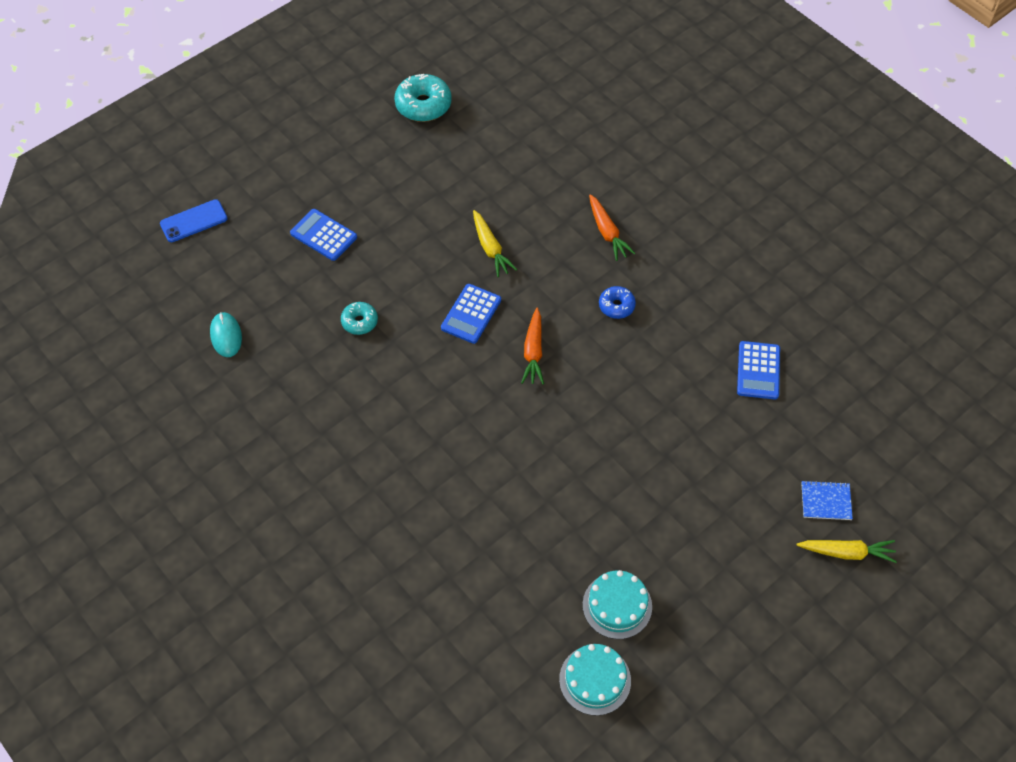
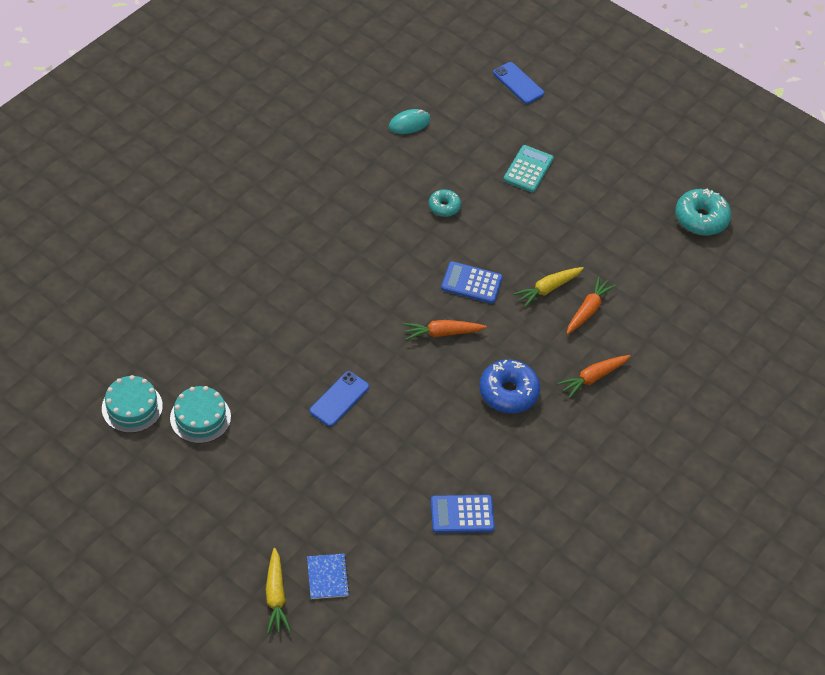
camera: 75 degrees right, 5 degrees down
blue calculator [290,209,357,261] -> turquoise calculator [503,145,554,192]
blue donut [599,286,636,319] -> blue donut [479,359,540,414], size x1.71
none -> blue phone [309,371,369,427]
none -> orange carrot [567,276,616,335]

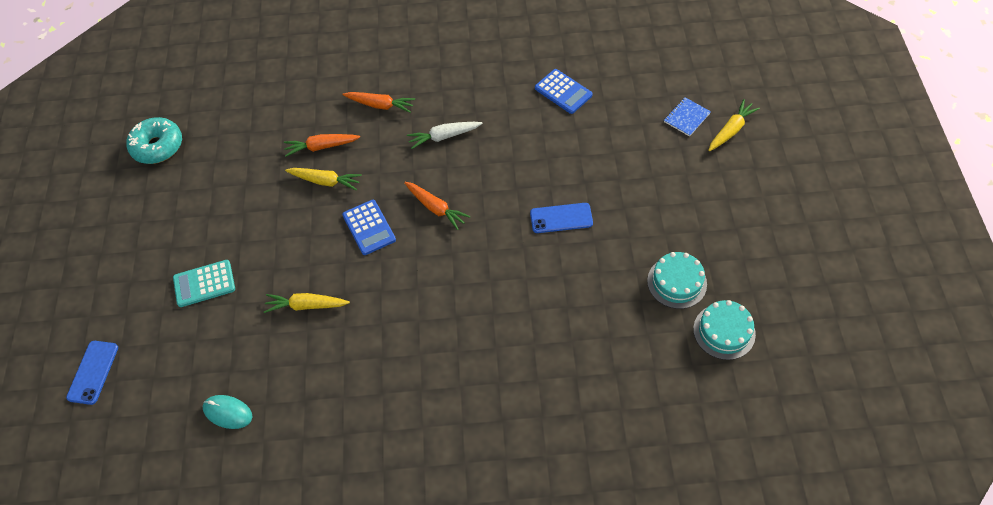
camera: 125 degrees left, 5 degrees up
turquoise donut [429,189,461,217] -> yellow carrot [264,293,350,313]
blue donut [479,359,540,414] -> white carrot [407,122,482,149]

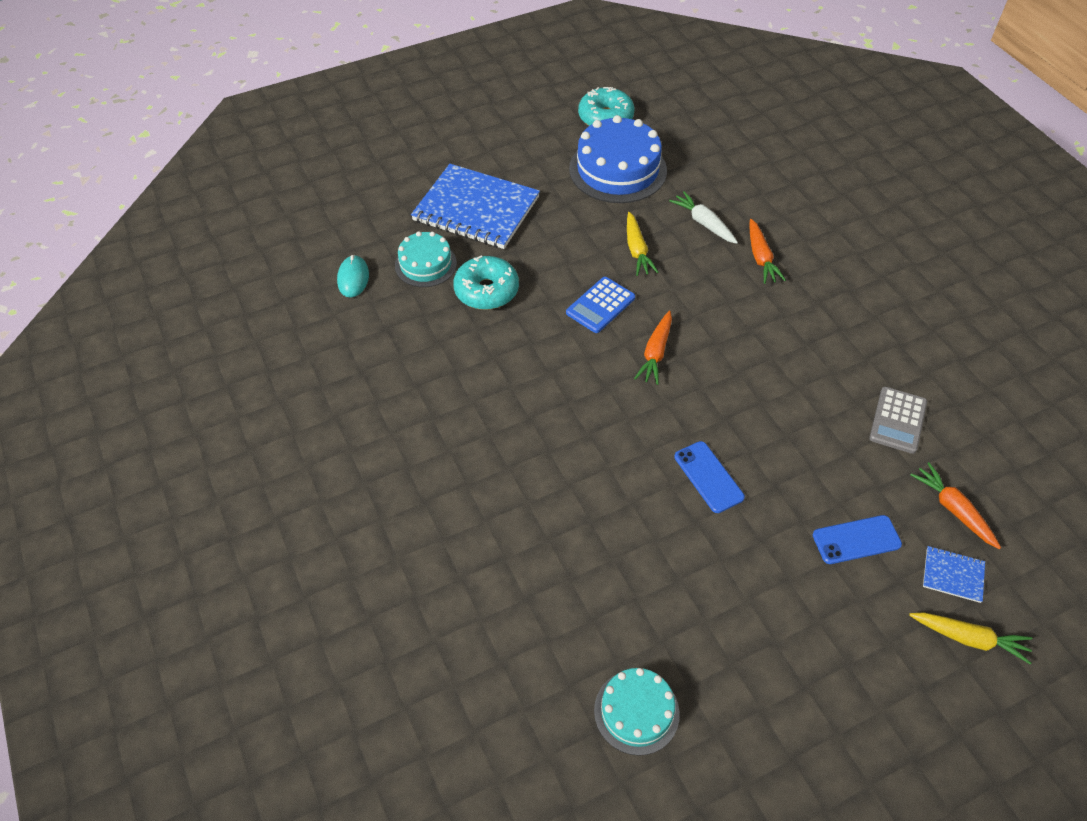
camera: 65 degrees right, 5 degrees down
blue phone [66,341,118,405] -> blue phone moved to [813,515,902,564]
turquoise calculator [173,260,235,307] -> blue notebook [411,164,540,249]
yellow carrot [264,293,350,313] -> turquoise donut [453,255,519,310]
orange carrot [284,134,360,157] -> orange carrot moved to [910,462,1001,549]
white carrot [407,122,482,149] -> white carrot moved to [669,191,738,244]
blue calculator [535,69,593,114] -> grey calculator [869,387,927,454]
turquoise cake [647,252,707,309] -> turquoise cake moved to [395,231,457,287]
none -> blue cake [569,115,667,203]

